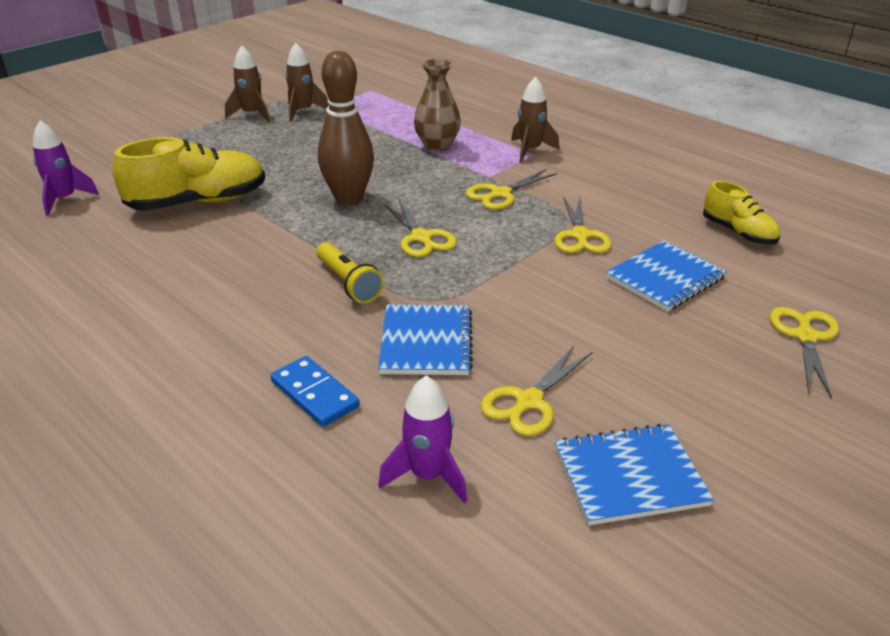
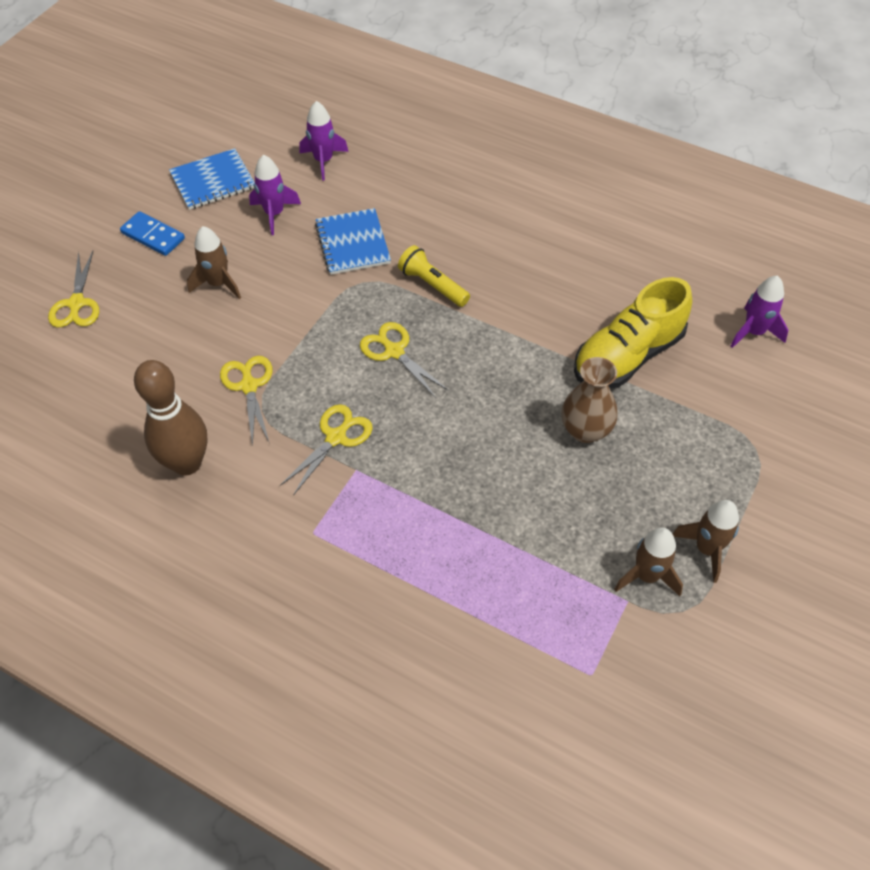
camera: 165 degrees right, 20 degrees up
blue domino [271,356,360,427] -> blue domino moved to [120,211,185,256]
brown bowling pin [318,51,374,205] -> brown bowling pin moved to [134,360,208,475]
brown vase [414,59,461,151] -> brown vase moved to [561,357,618,443]
yellow scissors [481,346,593,436] -> purple rocket [249,155,301,235]
brown rocket [511,77,559,163] -> brown rocket moved to [187,226,241,299]
blue notebook [606,240,727,312] -> none
yellow shoe [703,181,780,245] -> none

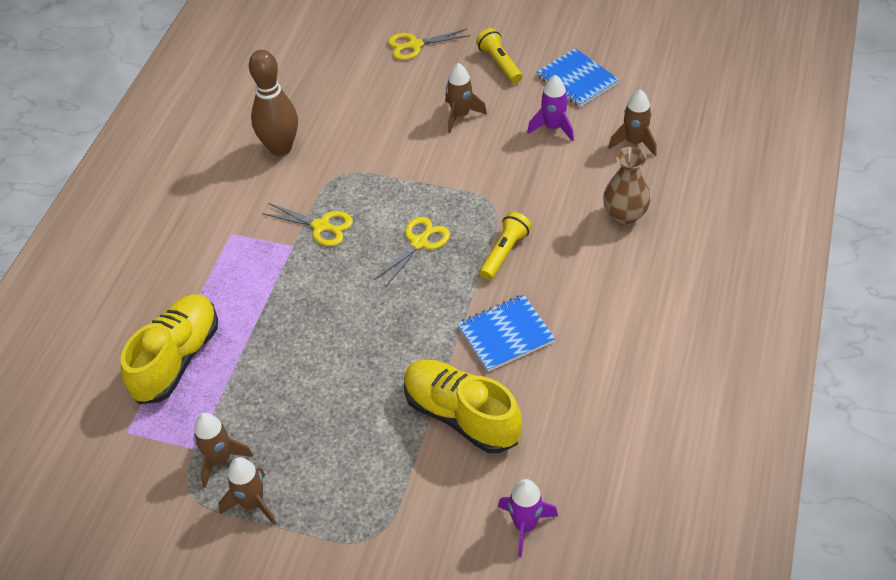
camera: 80 degrees right, 5 degrees down
blue domino [120,211,185,256] -> yellow flashlight [476,28,522,83]
yellow scissors [220,356,272,446] -> none
purple rocket [299,101,349,181] -> brown rocket [608,89,657,156]
blue notebook [315,208,391,275] -> blue notebook moved to [458,295,555,372]
brown vase [561,357,618,443] -> brown vase moved to [603,147,650,225]
none -> yellow shoe [121,294,218,404]

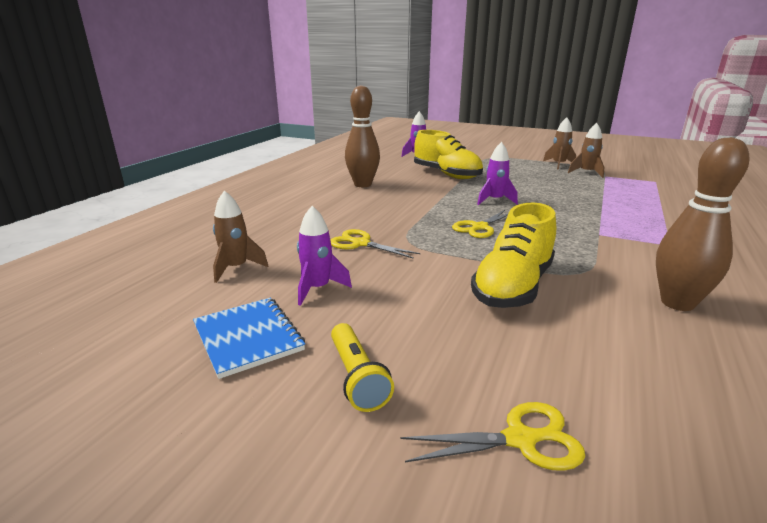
camera: 175 degrees left, 25 degrees down
yellow shoe [121,294,218,404] -> yellow shoe moved to [471,203,556,308]
yellow scissors [262,203,353,246] -> yellow scissors moved to [331,229,421,259]
brown rocket [445,63,487,133] -> none
blue notebook [458,295,555,372] -> none
yellow flashlight [480,212,531,280] -> none
brown vase [603,147,650,225] -> none
none -> brown bowling pin [345,85,380,187]
none -> purple rocket [477,142,518,205]

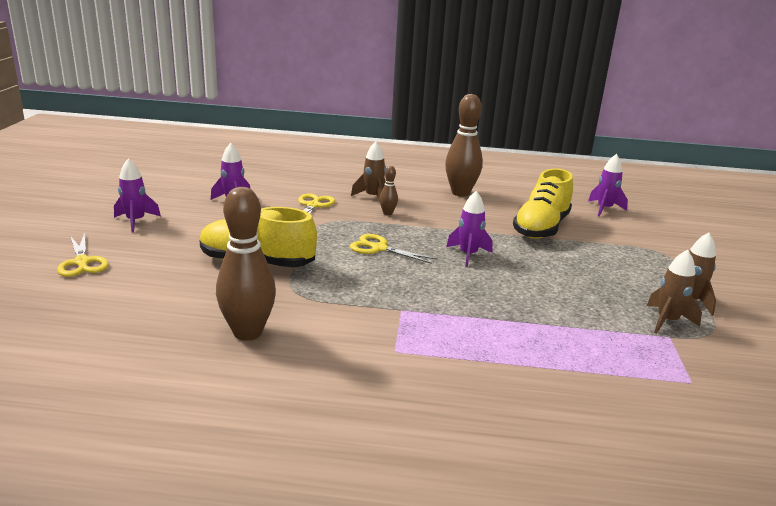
camera: 70 degrees right, 0 degrees up
blue notebook [193,298,305,379] -> none
brown rocket [213,190,268,283] -> brown rocket moved to [351,141,386,201]
yellow flashlight [331,323,394,412] -> purple rocket [114,159,161,233]
none -> brown bowling pin [380,166,398,216]

